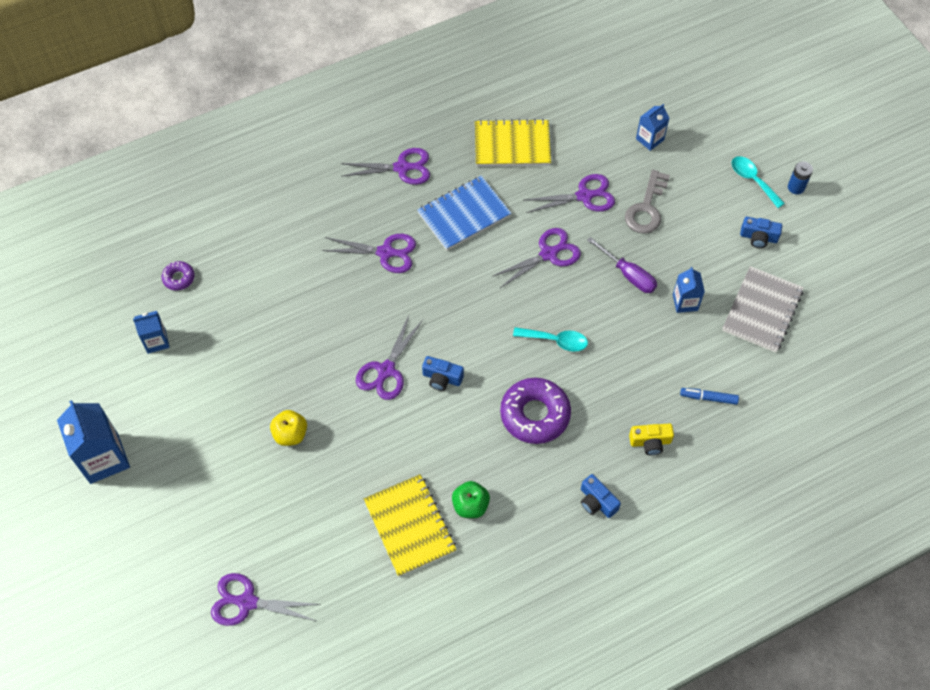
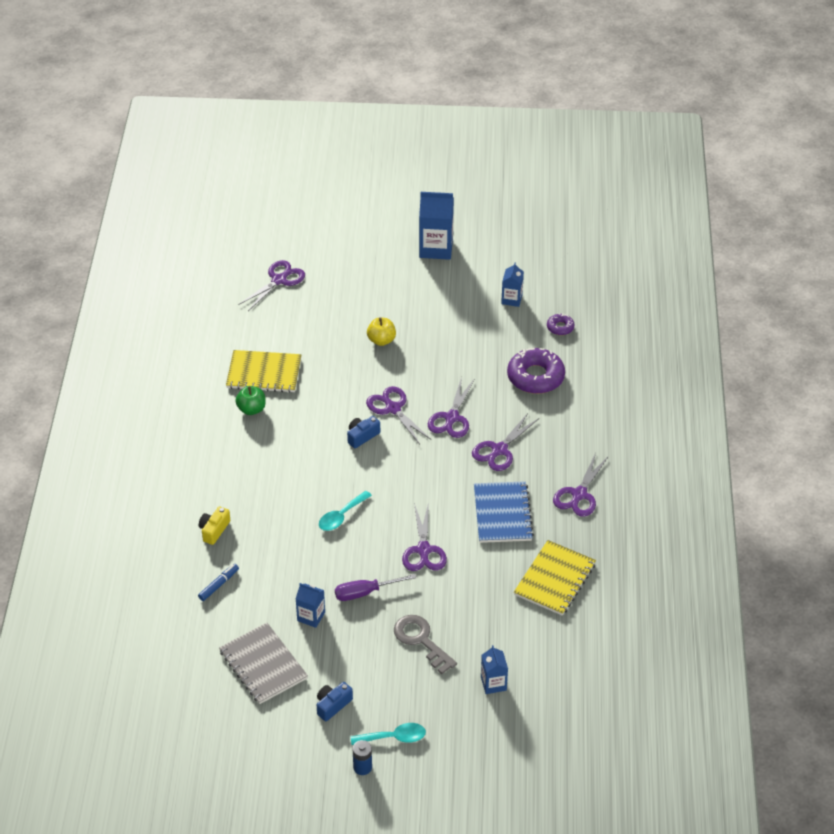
camera: 120 degrees right, 15 degrees down
purple donut [500,378,571,444] -> purple donut moved to [507,348,565,394]
purple scissors [525,174,615,213] -> purple scissors moved to [428,377,475,438]
blue camera [581,474,621,518] -> none

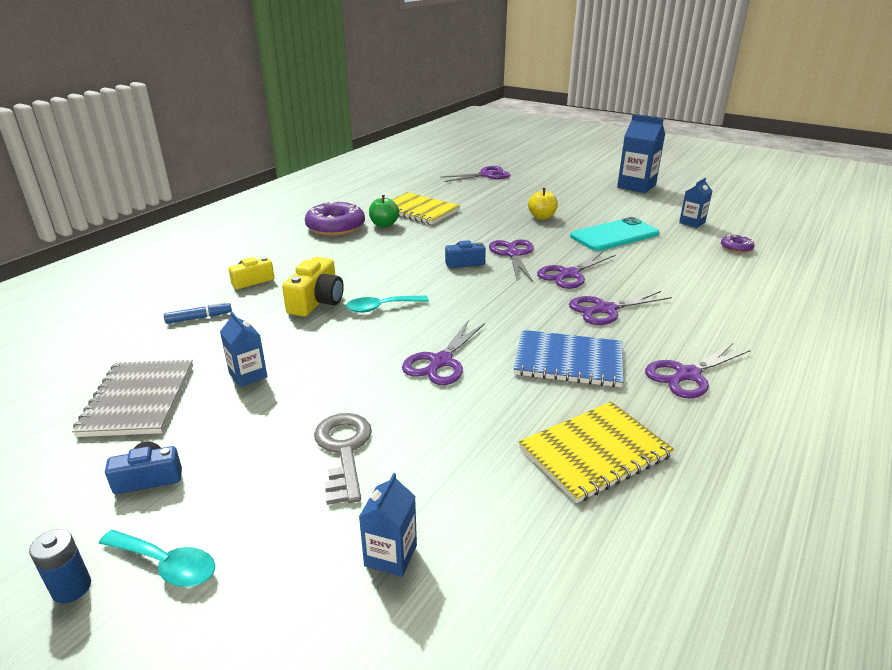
camera: 30 degrees right, 15 degrees down
purple screwdriver [335,574,416,601] -> none
blue notebook [474,481,534,543] -> blue notebook turned 75 degrees clockwise [514,330,623,387]
purple donut [507,348,565,394] -> purple donut moved to [305,200,365,236]
none -> yellow camera [282,257,344,317]
none -> turquoise phone [570,217,659,251]

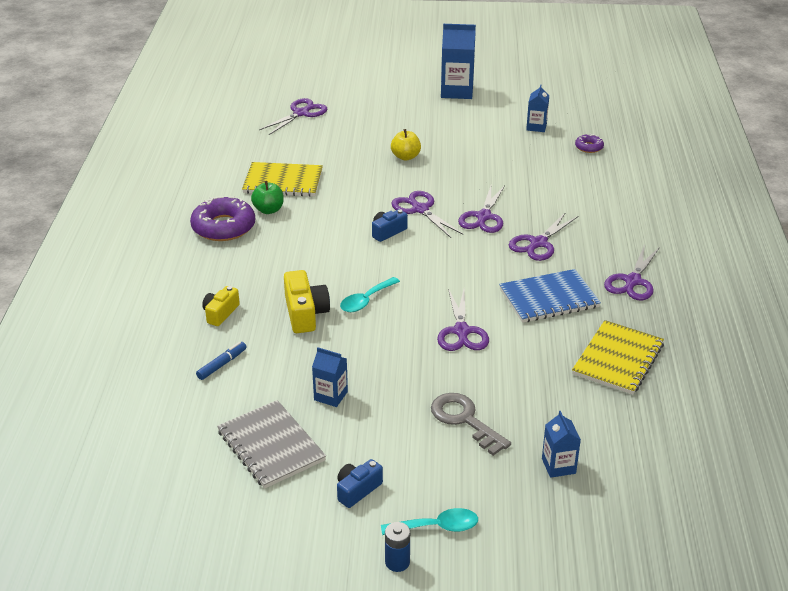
camera: 30 degrees left, 5 degrees up
turquoise phone [570,217,659,251] -> none

